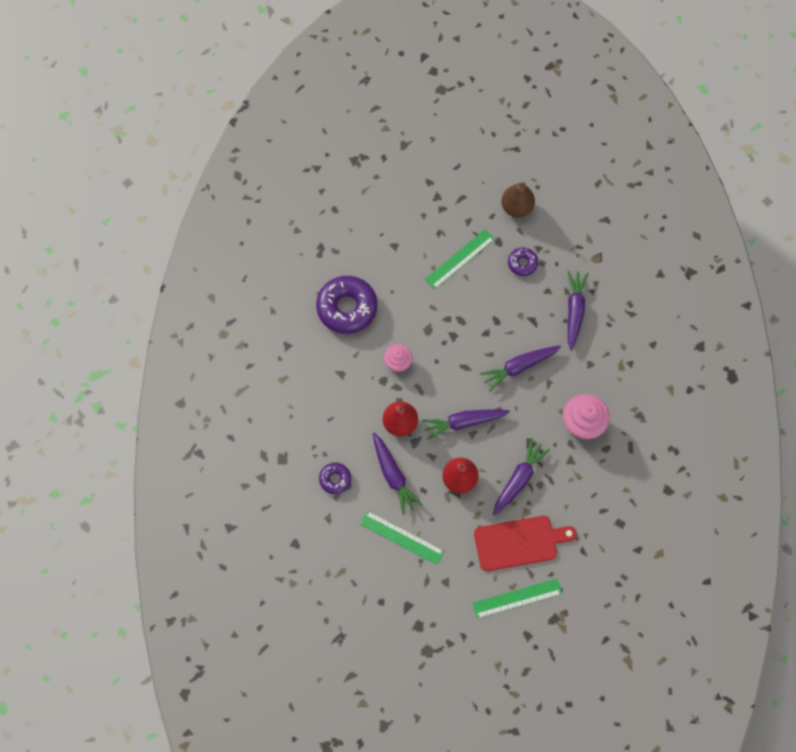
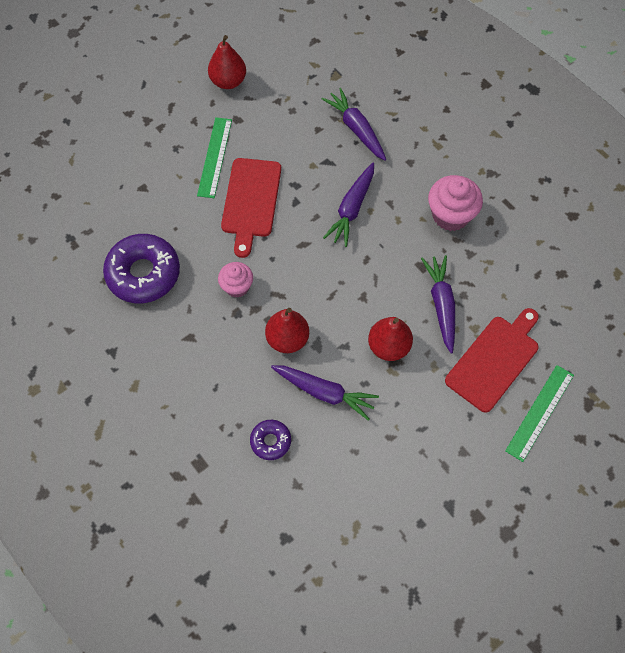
camera: 40 degrees left, 5 degrees down
green ruler [360,511,445,565] -> none
purple carrot [422,410,510,440] -> none
brown pear [501,182,535,218] -> red pear [208,35,246,89]
purple donut [508,247,538,276] -> none
none -> red cutting board [221,158,281,258]

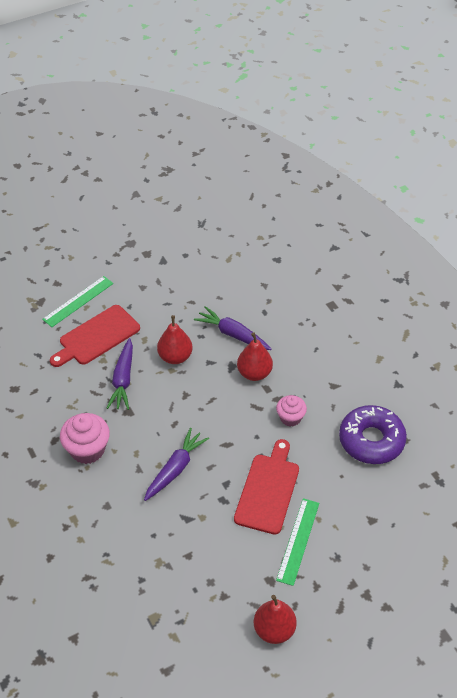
camera: 170 degrees left, 15 degrees down
purple donut [250,420,291,460] -> none
purple carrot [322,88,386,161] -> none

